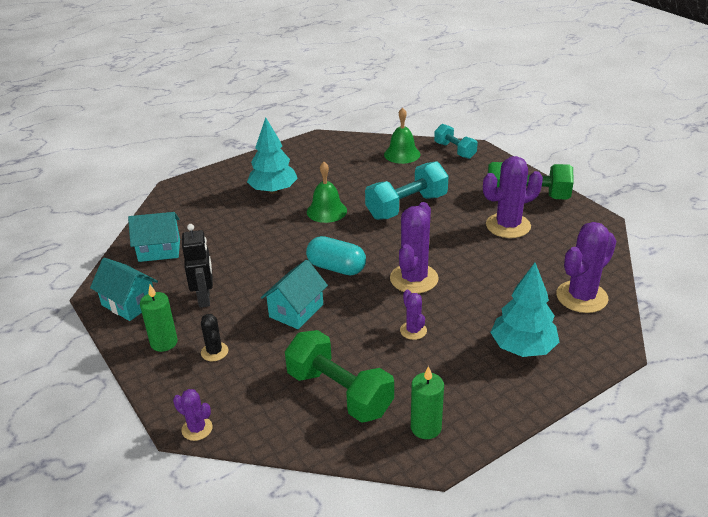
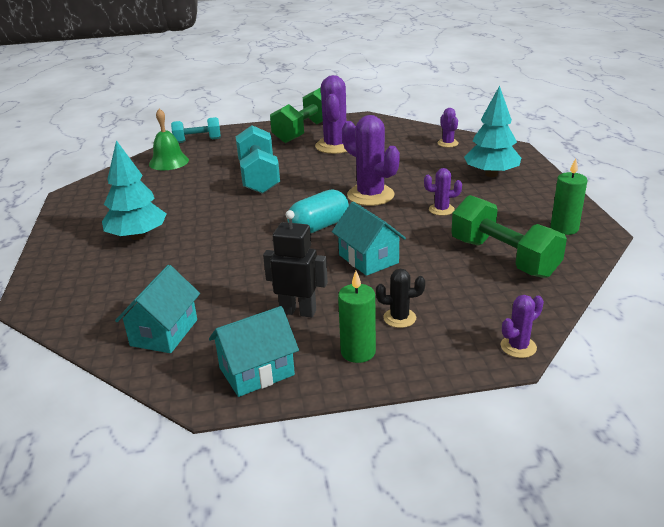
camera: 65 degrees left, 5 degrees down
green dumbbell [285,330,394,423] -> green dumbbell turned 75 degrees clockwise [451,195,567,278]
green bell [307,162,347,223] -> none
purple cactus [556,222,616,313] -> purple cactus [437,108,459,147], size x0.51

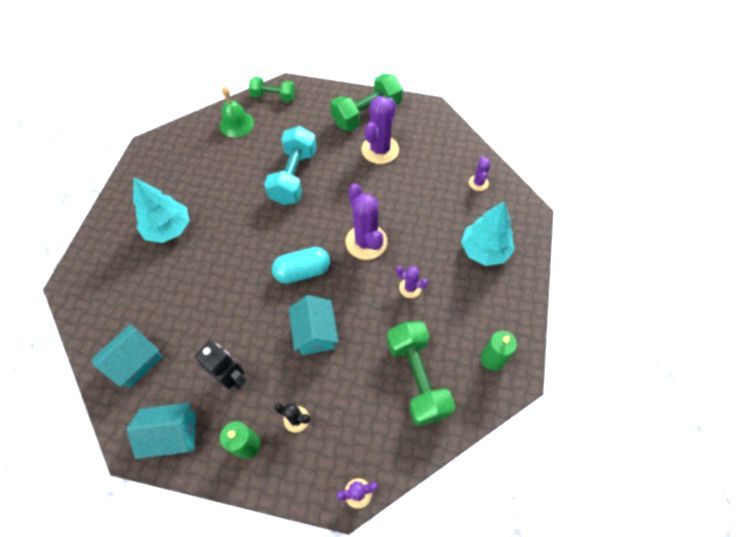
camera: 20 degrees right, 30 degrees up
turquoise dumbbell [171,117,221,143] -> green dumbbell [249,77,295,102]

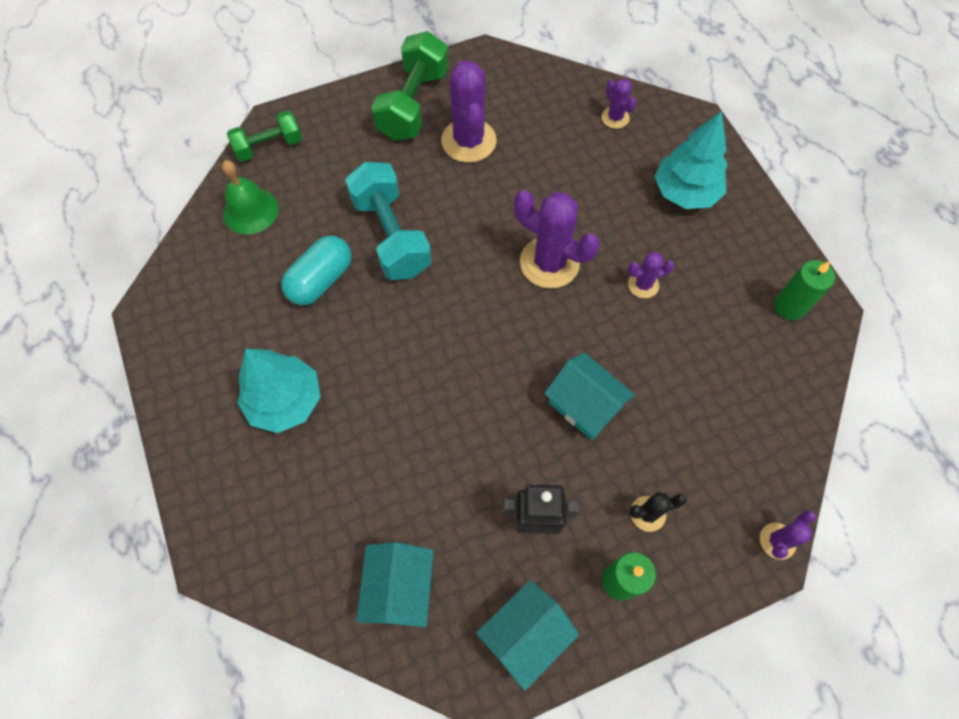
camera: 35 degrees left, 5 degrees up
turquoise capsule [272,247,330,284] -> turquoise capsule moved to [281,236,352,305]
green dumbbell [387,321,455,426] -> none

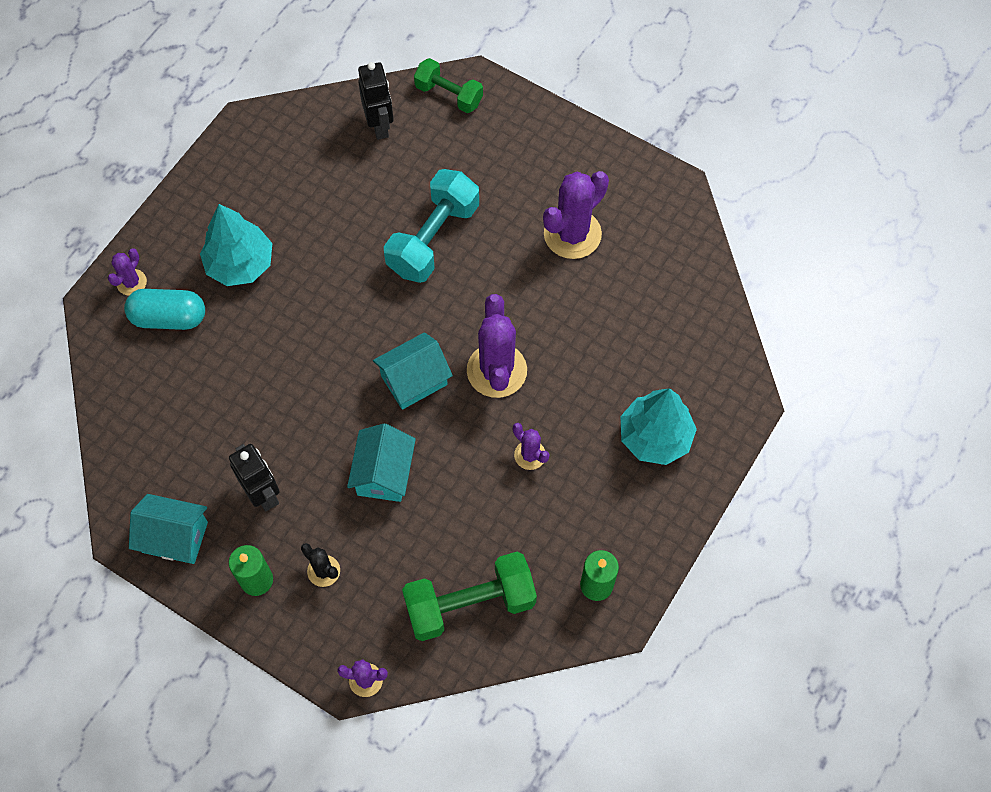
camera: 55 degrees right, 0 degrees up
green bell [222,160,279,234] -> black robot [358,62,394,140]
turquoise capsule [281,236,352,305] -> turquoise capsule moved to [124,289,205,330]
turquoise house [356,542,434,627] -> turquoise house moved to [373,332,453,410]
green dumbbell [371,31,449,141] -> green dumbbell moved to [402,552,537,641]
purple cactus [602,79,637,129] -> purple cactus moved to [108,248,147,296]

